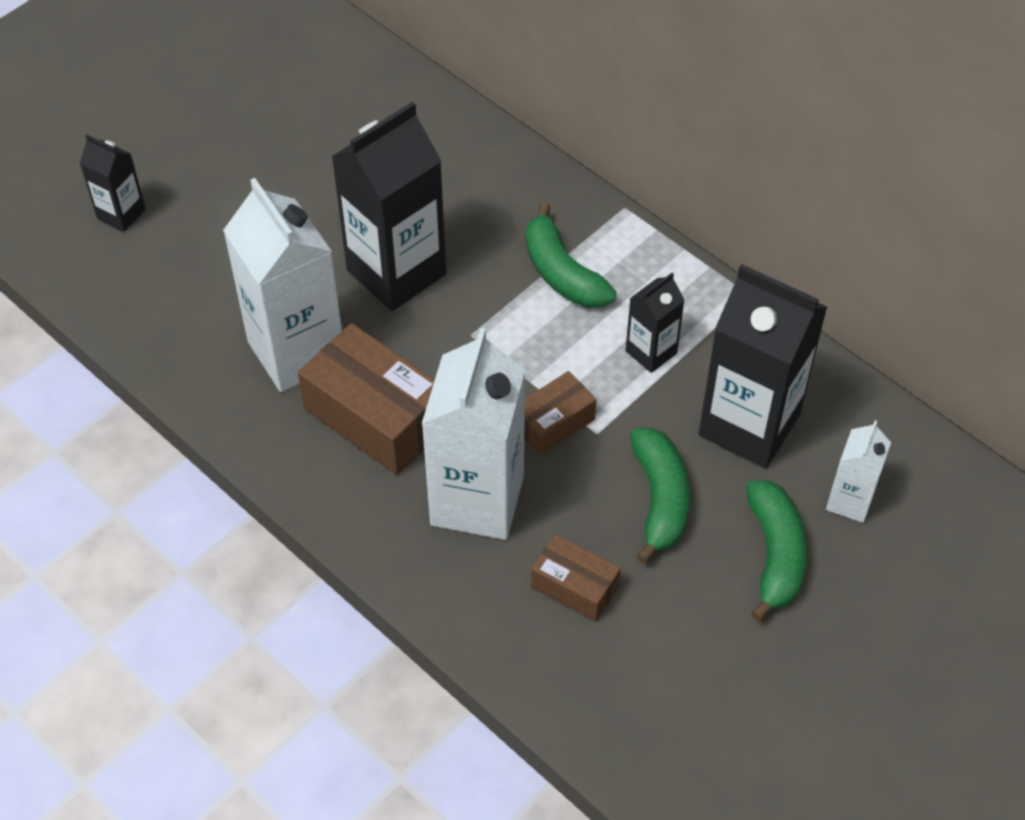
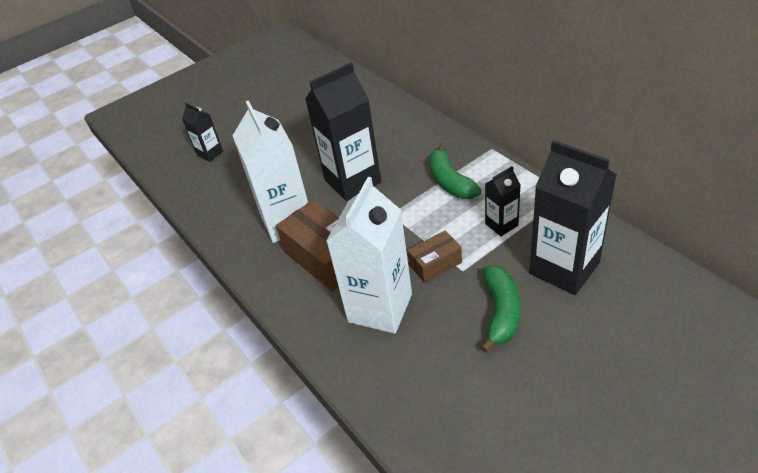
camera: 15 degrees right, 10 degrees down
brown box [531,534,621,622] -> none
green banana [746,480,808,622] -> none
white carton [826,420,891,523] -> none

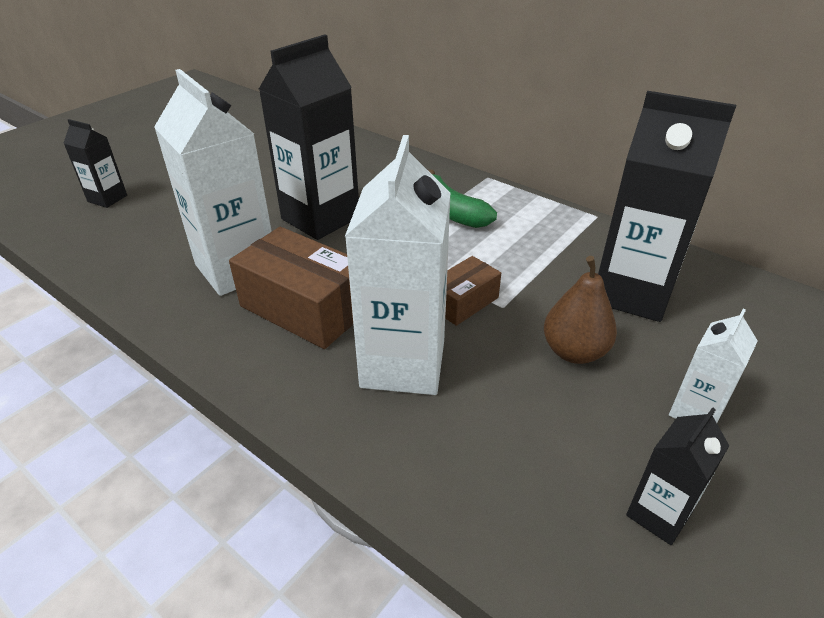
camera: 20 degrees left, 5 degrees down
green banana [481,266,520,353] -> brown pear [544,256,617,364]
black carton [485,166,520,236] -> black carton moved to [626,407,729,545]
none -> white carton [669,309,758,423]

